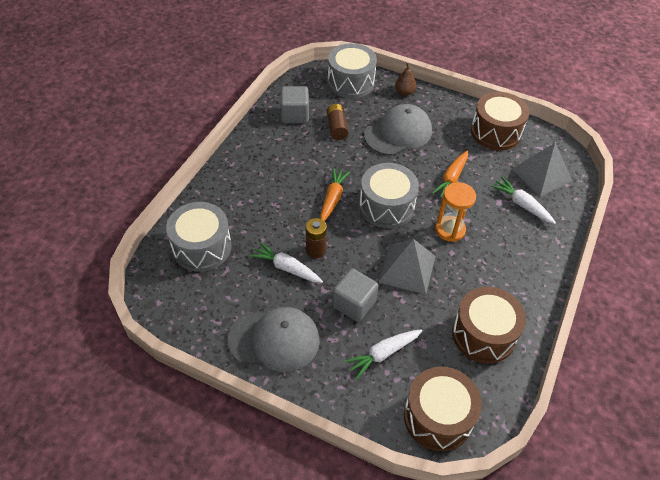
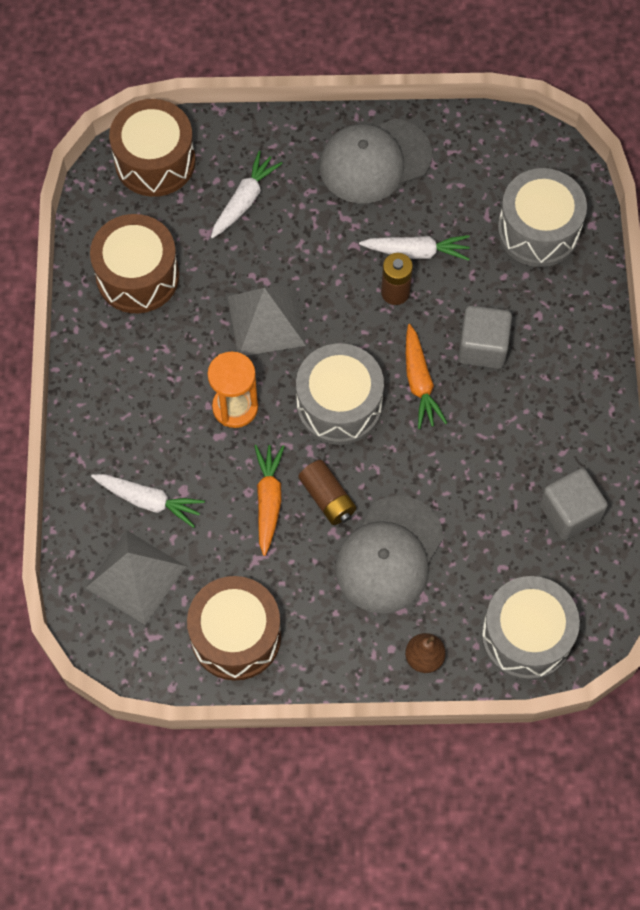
camera: 155 degrees right, 15 degrees up
brown battery [327,104,348,140] -> brown battery moved to [298,460,356,525]
grey cube [332,268,378,322] -> grey cube moved to [458,305,512,369]

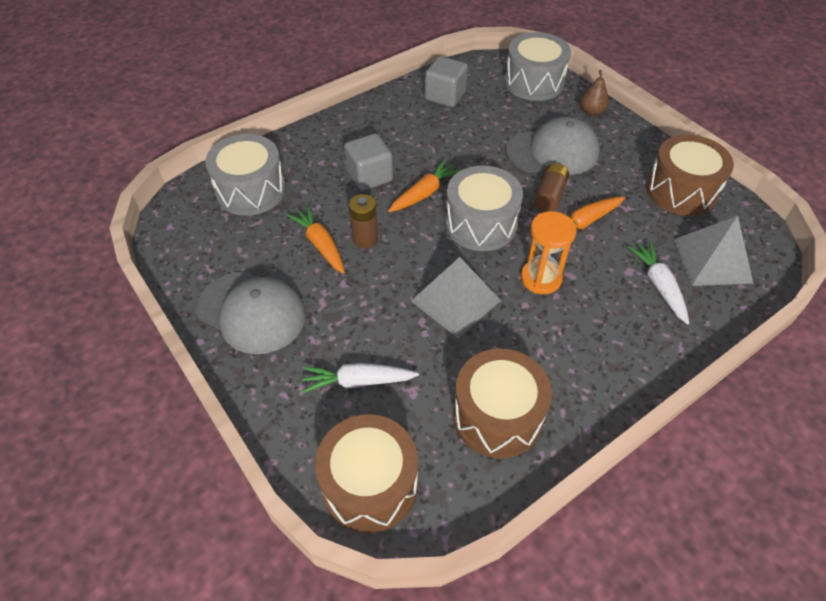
camera: 125 degrees left, 15 degrees down
white carrot [359,235,470,261] -> orange carrot [286,205,345,274]

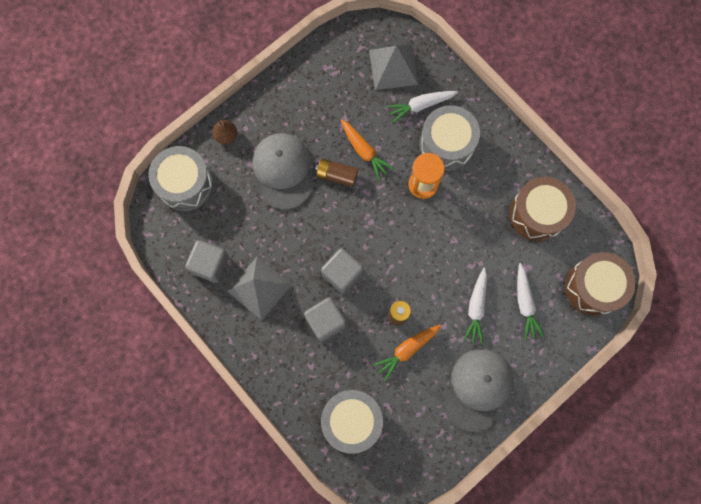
camera: 95 degrees left, 25 degrees up
orange carrot [388,159,462,212] -> grey cube [321,248,364,294]
grey pyramid [411,257,501,338] -> grey pyramid moved to [227,256,292,320]
grey drum [445,166,523,251] -> grey drum moved to [419,105,480,171]
brown drum [646,134,734,216] -> none
none -> white carrot [463,267,487,345]

